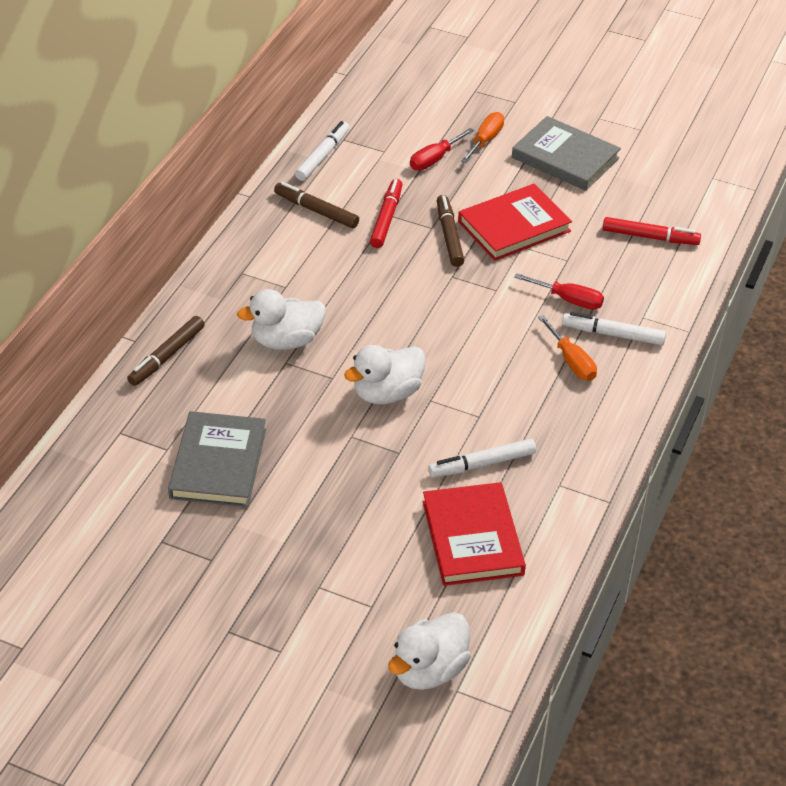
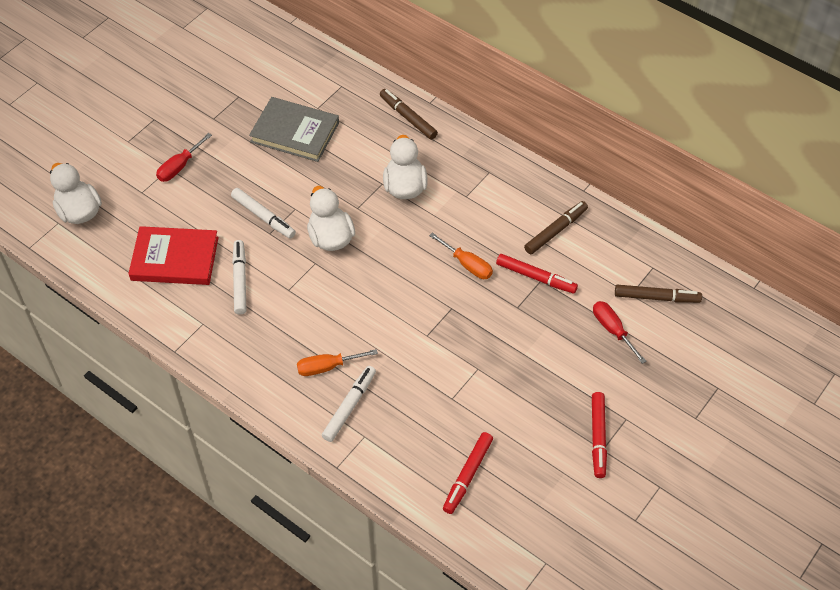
camera: 105 degrees right, 10 degrees up
white marker [295,121,350,181] -> white marker moved to [231,188,296,239]
brown marker [437,195,464,267] -> brown marker moved to [615,285,702,303]
red book [458,184,572,261] -> none
orange screwdriver [461,112,504,163] -> orange screwdriver moved to [429,233,493,279]
grey book [512,116,621,191] -> red marker [592,392,607,478]
red screwdriver [514,273,604,310] -> red screwdriver moved to [156,133,212,182]

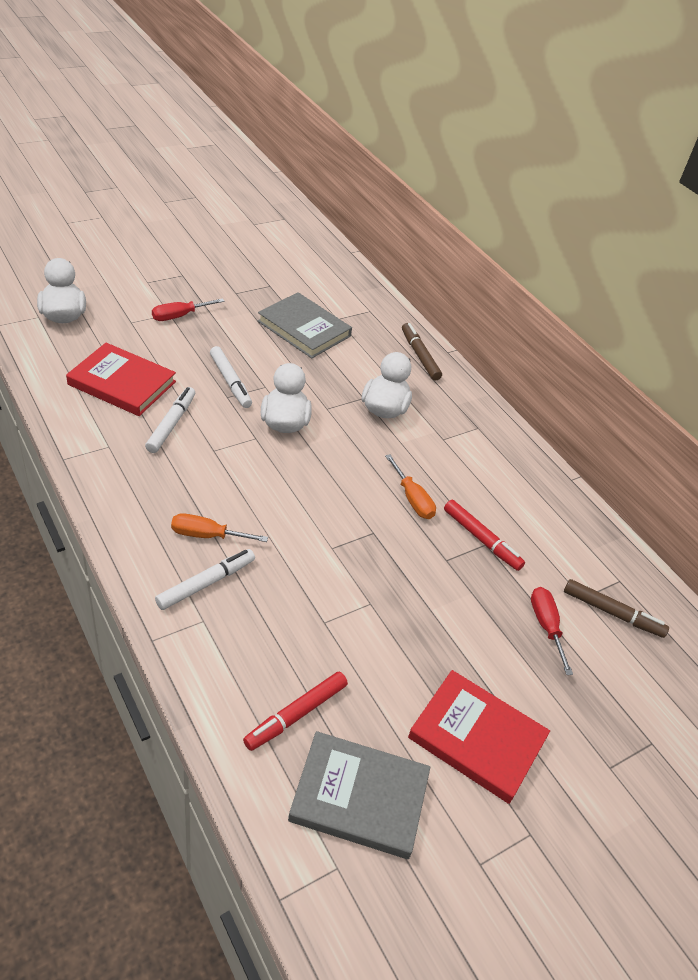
camera: 15 degrees right, 10 degrees down
brown marker [524,201,588,254] -> none
red marker [592,392,607,478] -> red book [408,670,550,804]
none -> grey book [288,731,430,859]

